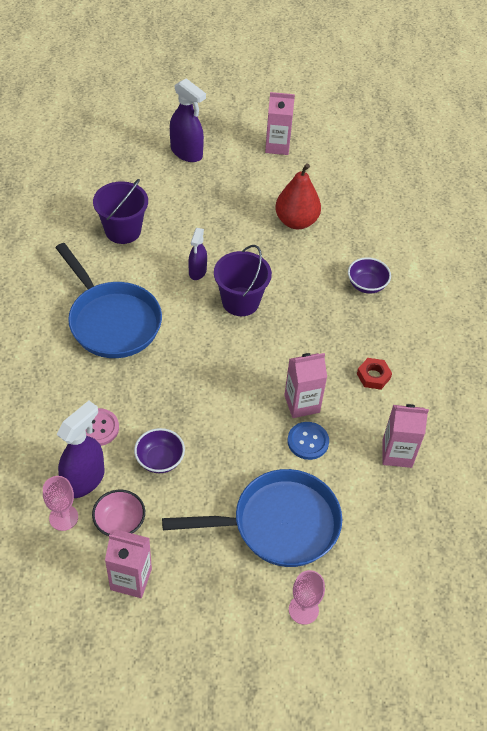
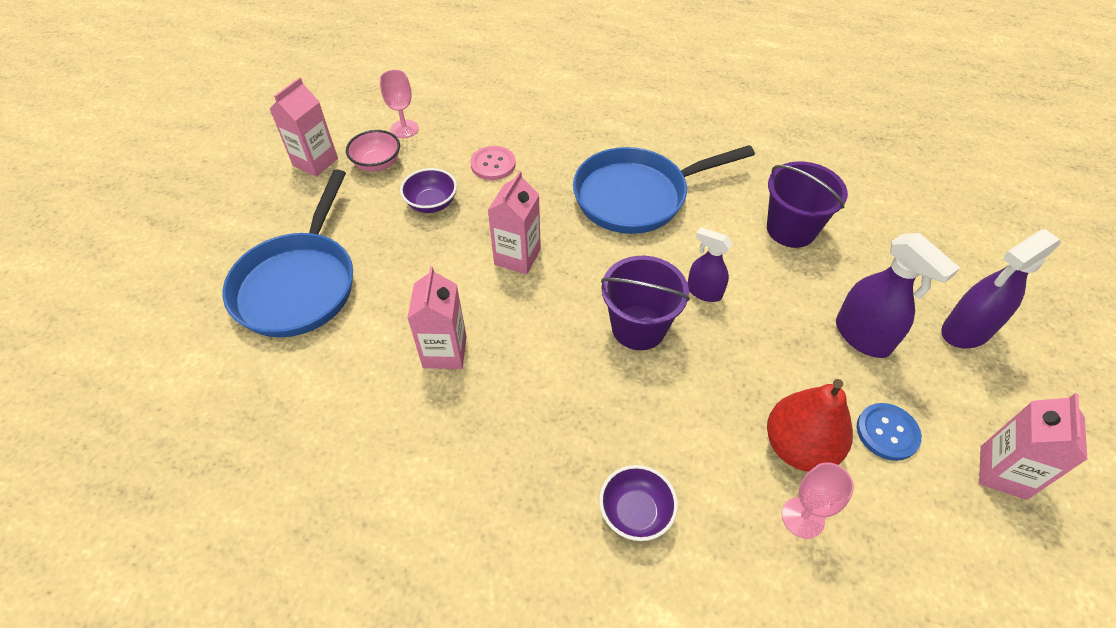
camera: 110 degrees right, 0 degrees up
purple spray bottle [56,401,105,498] -> purple spray bottle moved to [836,233,960,358]
blue button [288,422,329,460] -> blue button moved to [857,403,922,461]
pink goblet [289,570,325,625] -> pink goblet moved to [782,462,854,539]
red nut [357,358,392,390] -> none
pink carton [382,404,429,468] -> pink carton moved to [488,171,541,275]

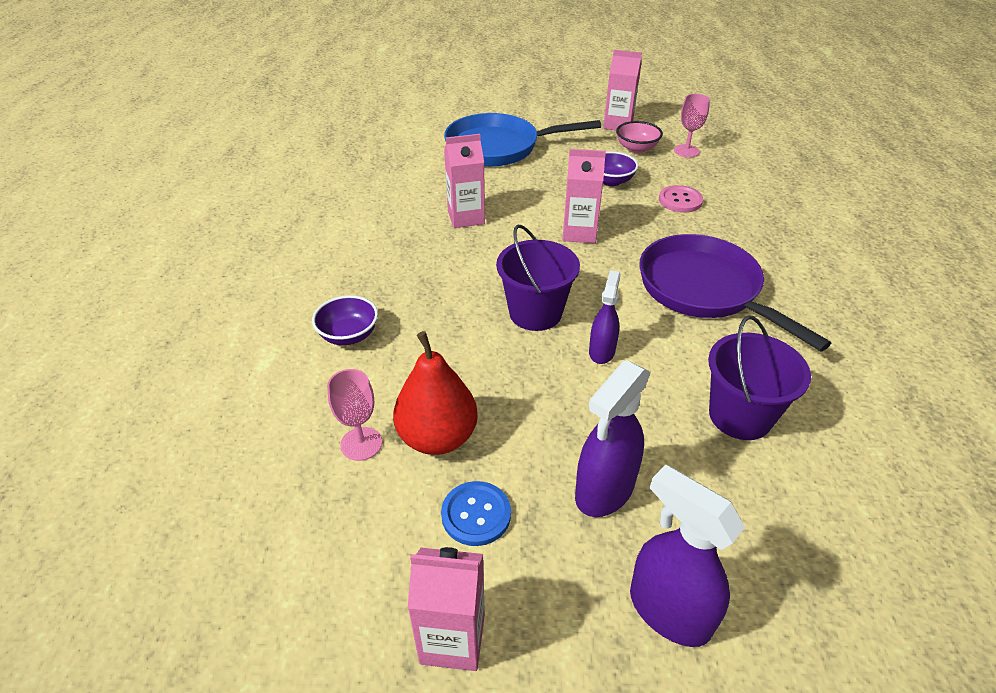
camera: 75 degrees right, 10 degrees down
blue pan [573,145,755,234] -> purple pan [639,234,831,351]

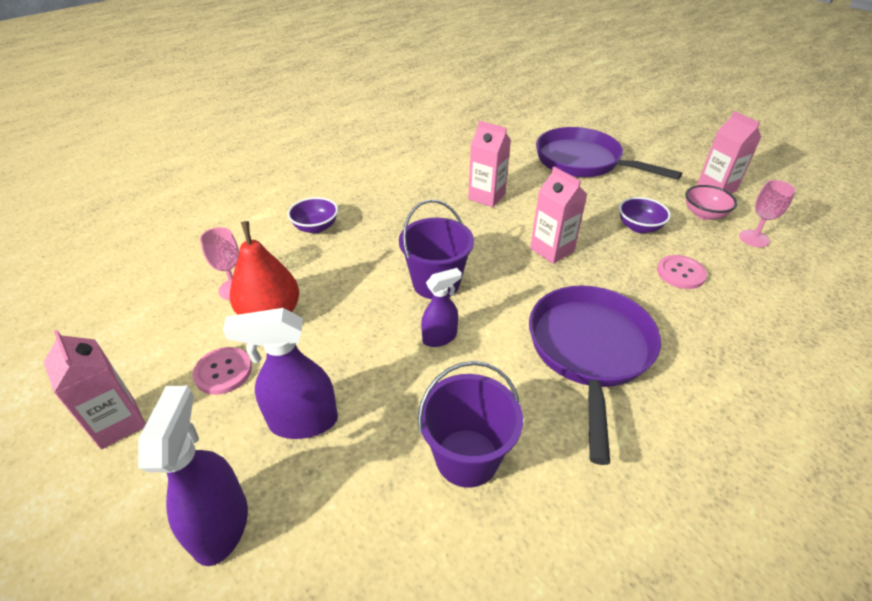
camera: 45 degrees right, 0 degrees up
blue button [441,481,511,546] -> pink button [193,347,252,395]
blue pan [444,113,601,167] -> purple pan [536,127,682,180]

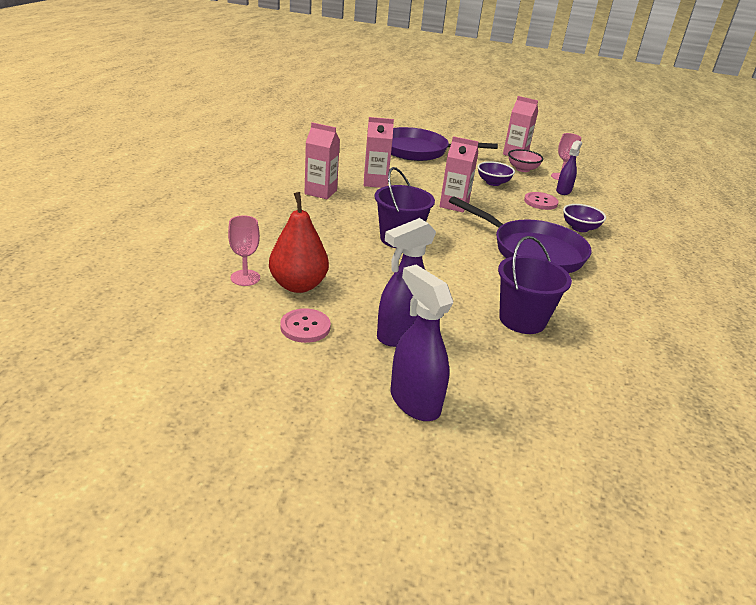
camera: 35 degrees left, 10 degrees down
pink carton [43,329,146,450] -> pink carton moved to [305,122,340,199]
purple bowl [287,197,338,233] -> purple bowl moved to [563,204,606,232]
purple spray bottle [421,268,462,347] -> purple spray bottle moved to [556,140,582,195]
purple pan [529,285,661,465] -> purple pan turned 150 degrees clockwise [449,196,592,273]

